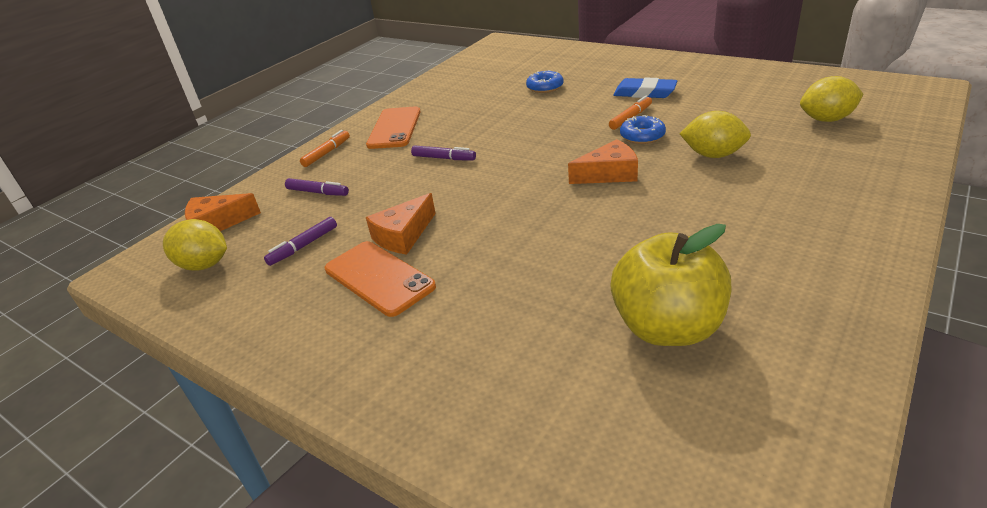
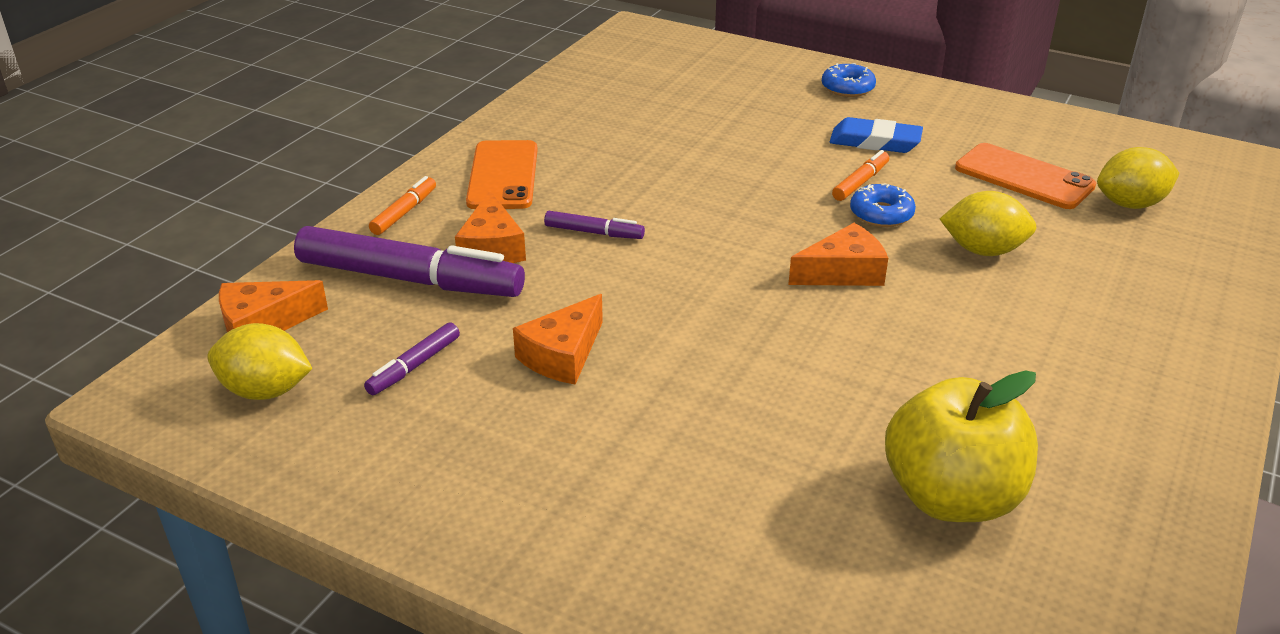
camera: 10 degrees left, 0 degrees up
purple marker [285,178,349,196] -> purple marker [294,226,525,297], size x2.21
orange phone [325,241,436,317] -> orange phone moved to [955,143,1096,209]
blue donut [526,70,563,93] -> blue donut moved to [822,63,876,97]
none -> orange cheese [455,190,526,263]

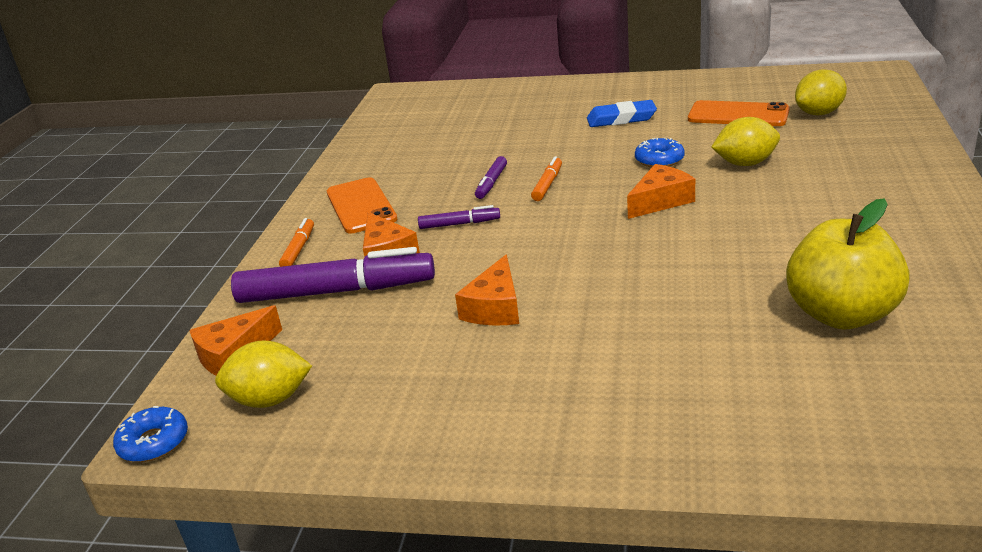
camera: 15 degrees left, 5 degrees down
purple marker [364,322,460,395] -> purple marker moved to [475,156,507,199]
blue donut [822,63,876,97] -> blue donut moved to [113,406,188,462]
orange marker [832,150,889,201] -> orange marker moved to [531,157,562,201]

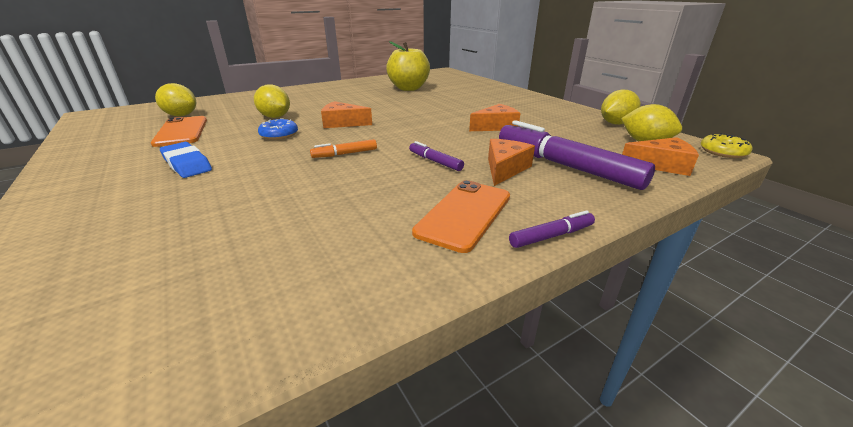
camera: 135 degrees left, 0 degrees up
blue donut [113,406,188,462] -> yellow donut [701,133,753,158]
orange marker [279,218,314,267] -> none
purple marker [475,156,507,199] -> purple marker moved to [509,210,595,248]
none -> yellow lemon [601,90,641,125]

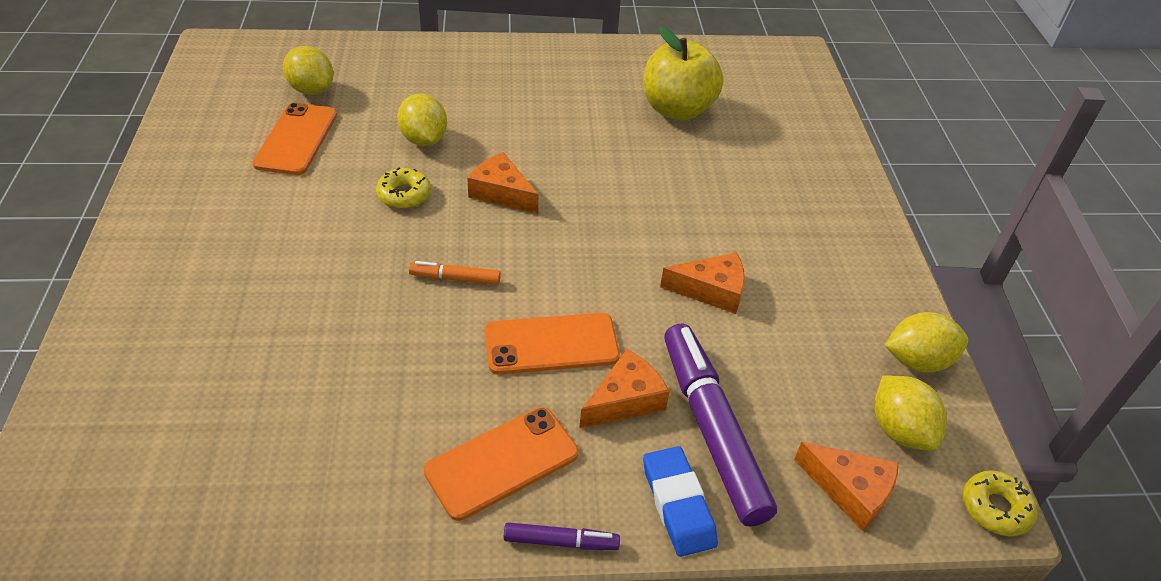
camera: 25 degrees right, 15 degrees up
blue eraser [160,142,212,178] -> blue eraser moved to [643,446,718,557]
blue donut [258,118,298,140] -> yellow donut [376,167,431,209]
purple marker [409,141,464,171] -> orange phone [485,313,620,375]

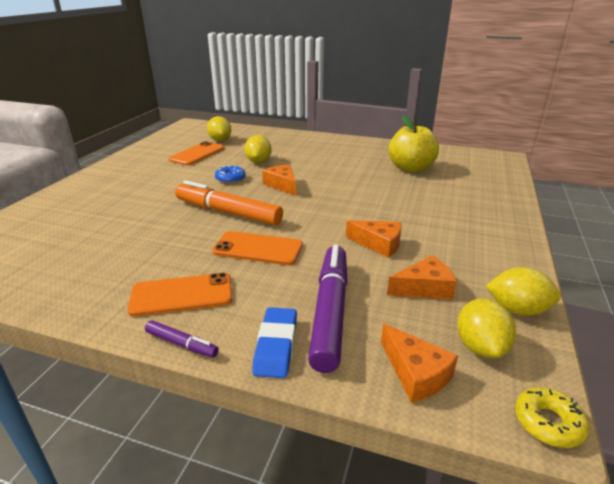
camera: 25 degrees right, 15 degrees down
yellow donut [376,167,431,209] -> blue donut [215,165,246,184]
orange marker [409,261,501,285] -> orange marker [175,181,283,226], size x2.21
orange cheese [579,349,670,429] -> orange cheese moved to [387,255,457,300]

